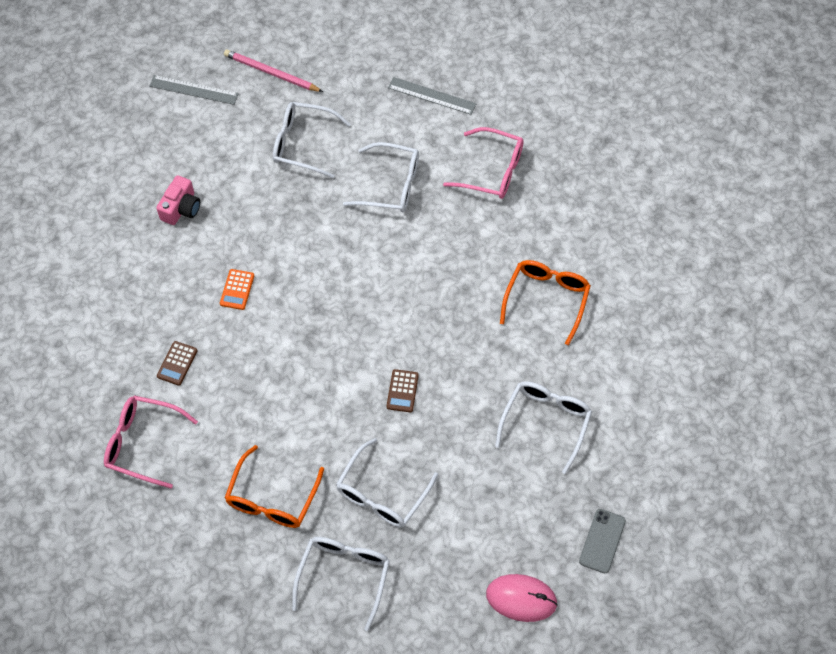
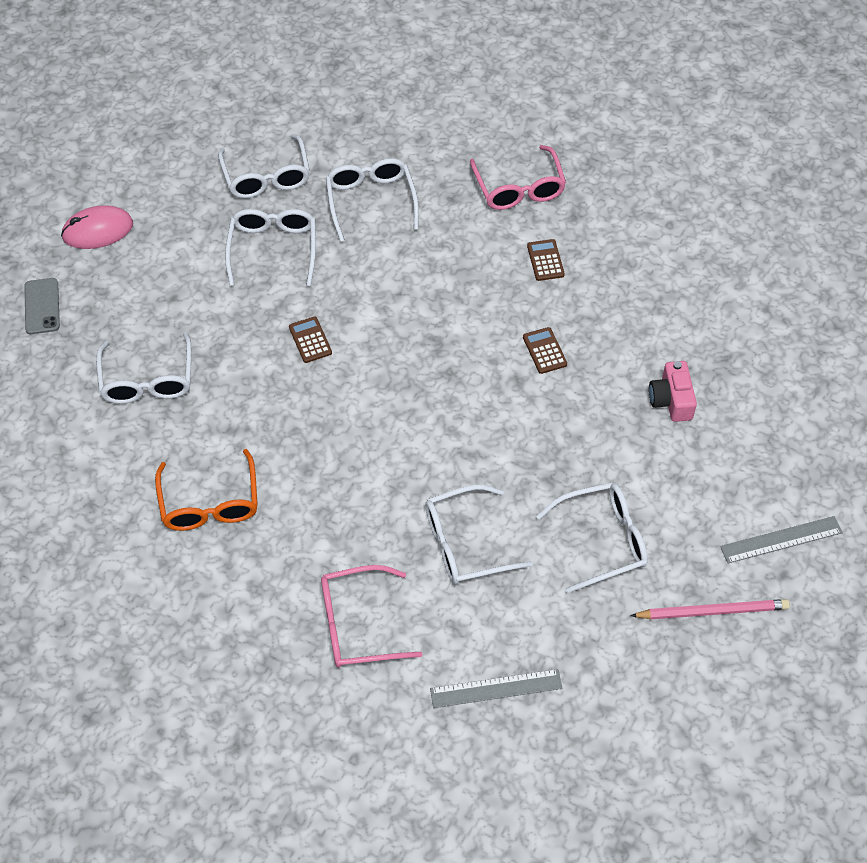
camera: 150 degrees right, 5 degrees down
pink glasses [104,395,198,488] -> pink glasses turned 90 degrees clockwise [470,145,566,210]
orange calculator [220,269,254,310] -> brown calculator [523,327,567,374]
orange glasses [225,445,324,528] -> white glasses [326,158,419,242]

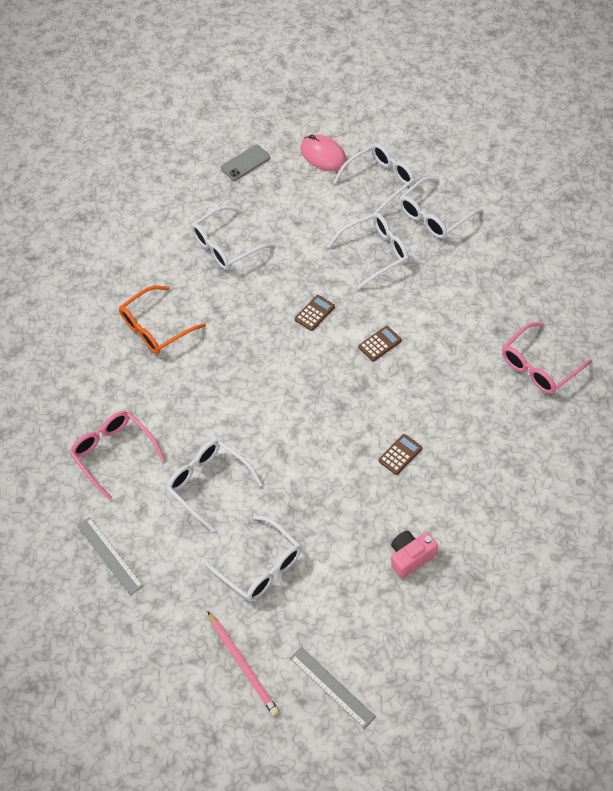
camera: 65 degrees right, 0 degrees up
white glasses [326,158,419,242] -> white glasses moved to [333,143,415,213]
brown calculator [527,239,565,281] -> brown calculator moved to [358,326,402,361]

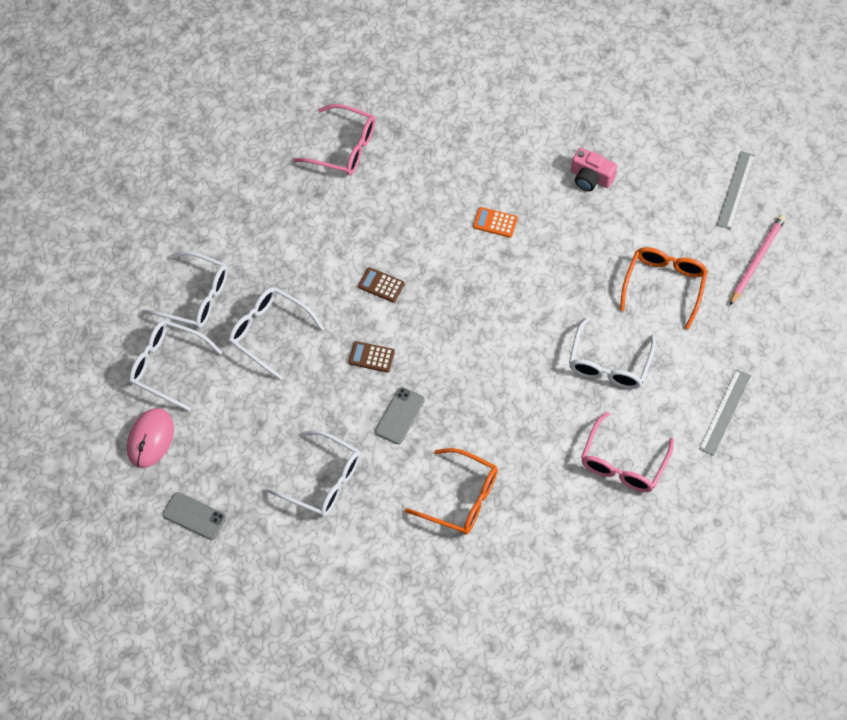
camera: 120 degrees left, 5 degrees up
white glasses [205,515,301,601] -> orange glasses [620,247,708,330]
brown calculator [378,434,422,475] -> orange calculator [473,207,518,238]
none -> grey phone [375,387,425,444]

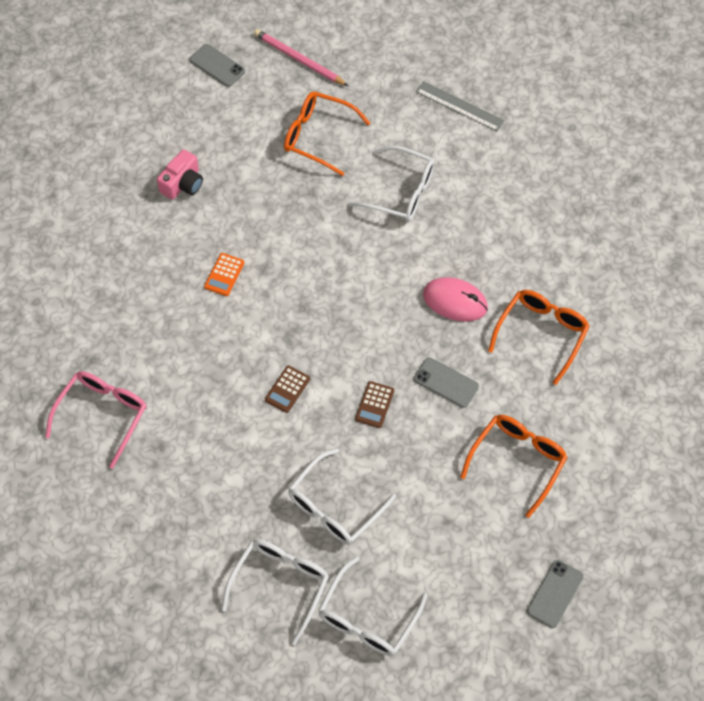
camera: 85 degrees left, 0 degrees up
pink mouse [127,408,174,468] -> pink mouse moved to [423,277,488,322]
white glasses [266,430,360,517] -> orange glasses [460,415,568,518]
pink glasses [581,412,674,492] -> none
grey ruler [716,151,755,230] -> grey phone [190,44,245,87]

